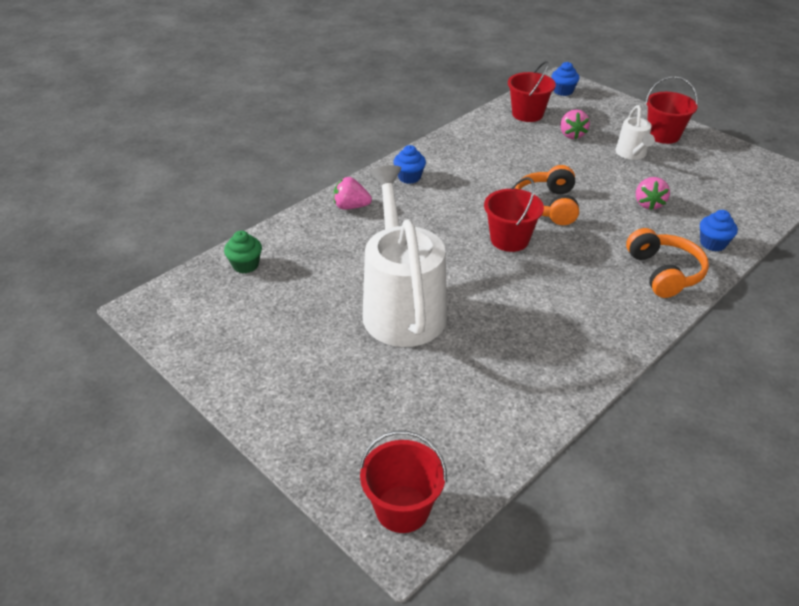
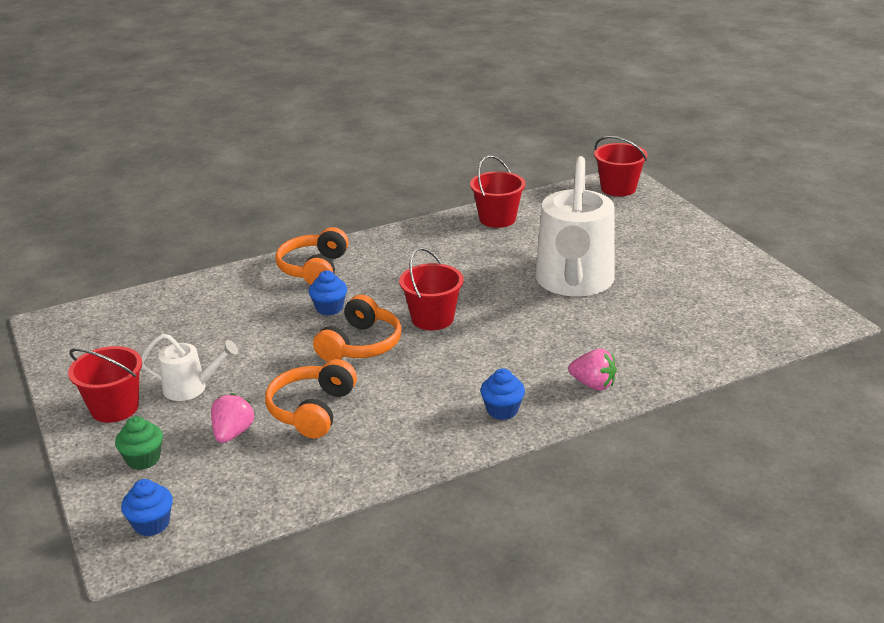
camera: 160 degrees left, 10 degrees down
green cupcake [224,231,262,274] -> green cupcake moved to [115,416,163,470]
red bucket [508,61,556,122] -> red bucket moved to [470,155,525,228]
white watering can [616,105,655,160] -> white watering can turned 75 degrees clockwise [141,334,238,401]
pink strawberry [636,177,670,210] -> none
blue cupcake [700,210,738,252] -> blue cupcake moved to [309,271,347,316]
none -> orange headphones [265,359,357,439]

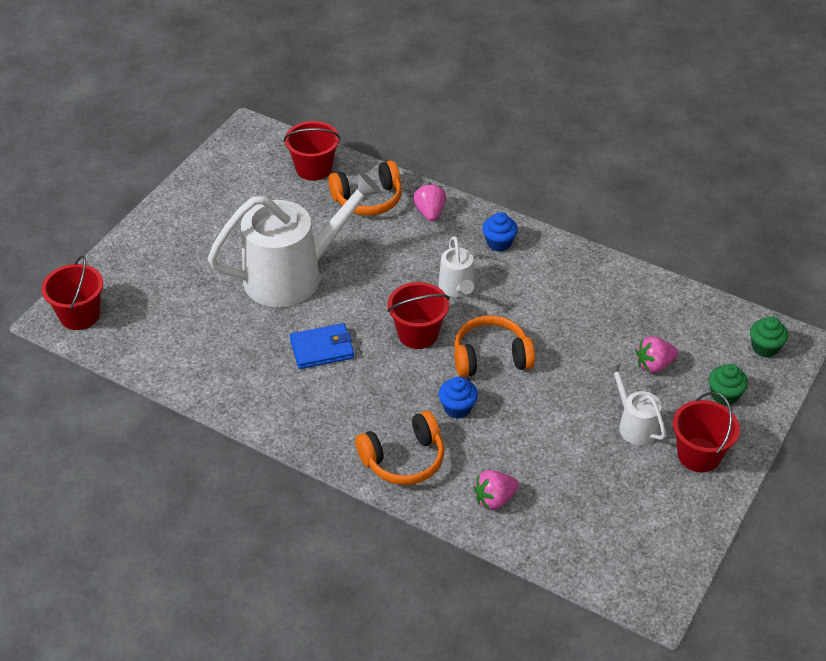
camera: 125 degrees left, 15 degrees up
blue cupcake [121,479,173,536] -> green cupcake [750,316,788,357]
orange headphones [265,359,357,439] -> orange headphones moved to [328,160,402,216]
red bucket [470,155,525,228] -> red bucket moved to [284,121,340,181]
none -> blue wallet [290,323,354,369]
none -> white watering can [438,236,474,297]
none -> pink strawberry [473,470,519,510]

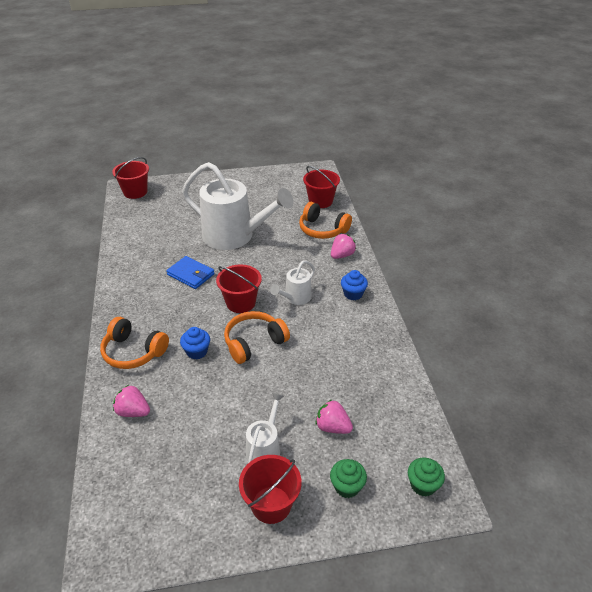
camera: 50 degrees right, 5 degrees down
orange headphones [454,315,535,377] -> orange headphones turned 75 degrees counterclockwise [224,311,290,364]

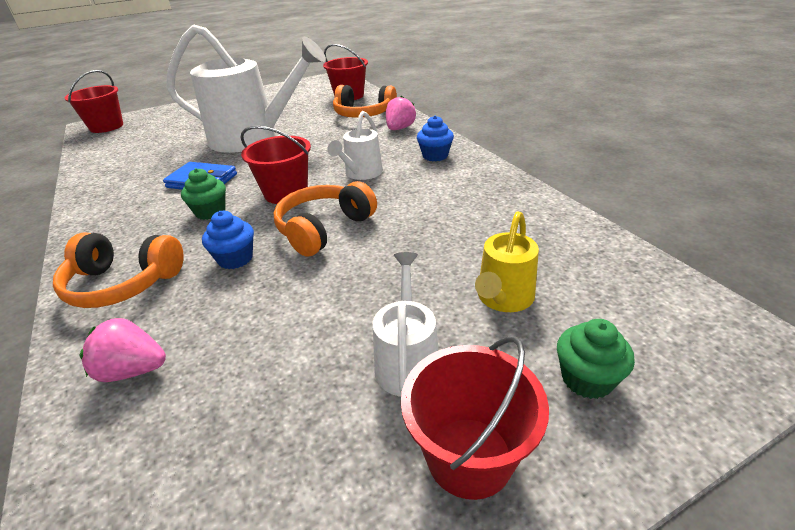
camera: 15 degrees left, 5 degrees down
pink strawberry [315,400,353,434] -> yellow watering can [475,211,539,312]
green cupcake [408,458,445,497] -> green cupcake moved to [181,168,226,220]

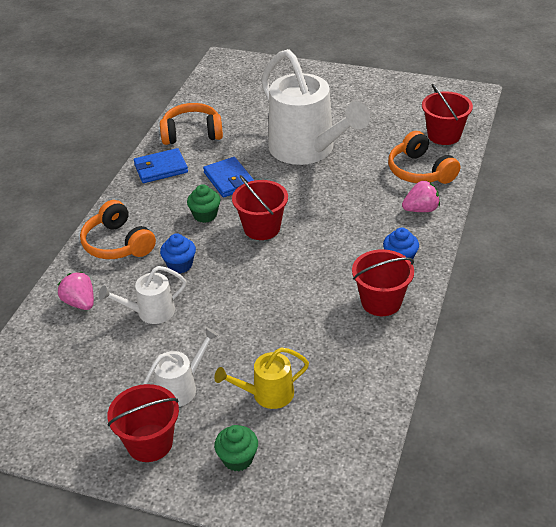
camera: 45 degrees right, 5 degrees up
red bucket [64,70,123,133] -> red bucket moved to [352,249,414,316]
orange headphones [274,181,377,257] -> orange headphones moved to [160,103,223,145]
white watering can [327,111,383,180] -> white watering can moved to [98,266,187,324]
none -> blue wallet [134,148,188,183]

